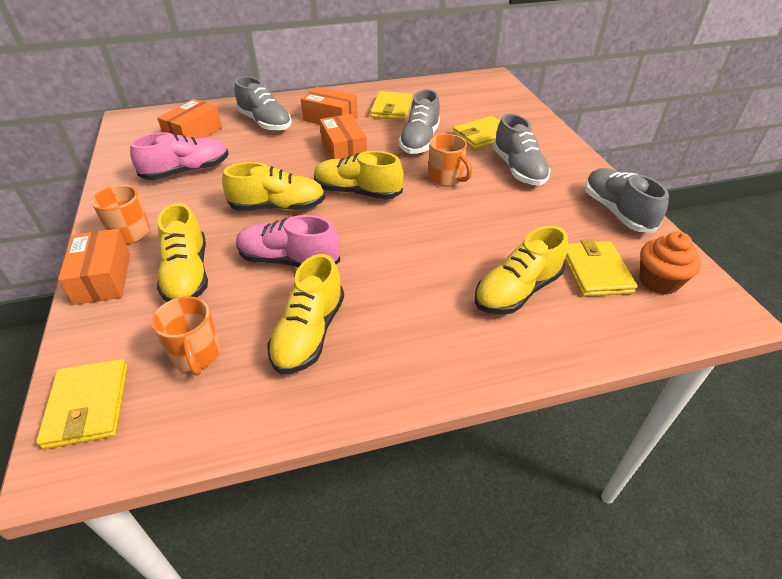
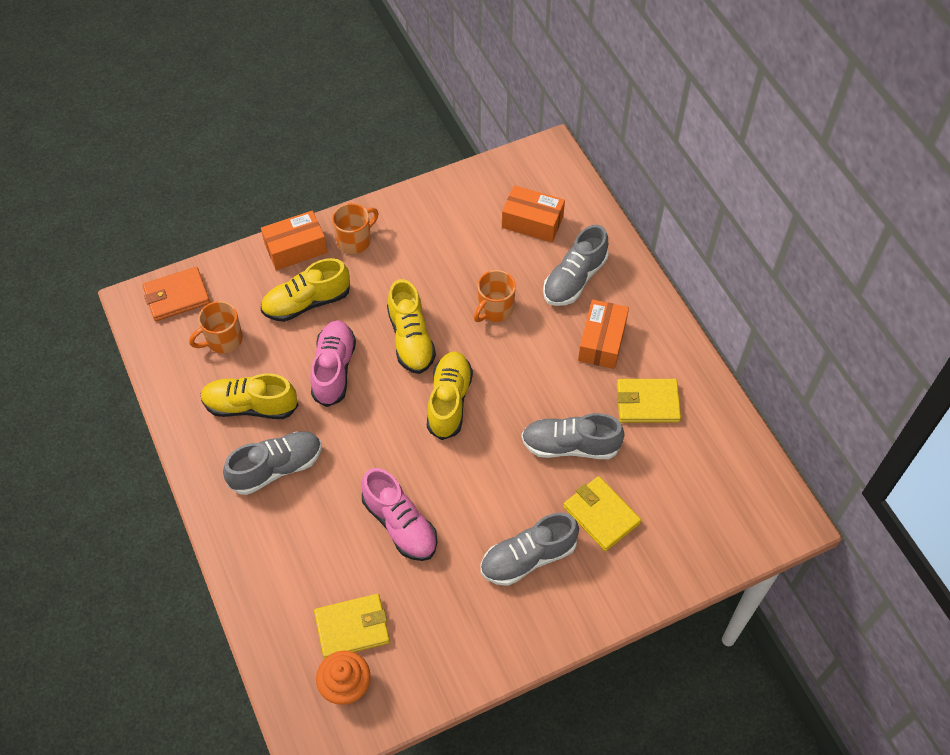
camera: 80 degrees right, 15 degrees up
yellow wallet [36,359,128,449] -> orange wallet [143,267,210,321]
pink shoe [130,132,229,180] -> pink shoe moved to [361,468,437,561]
orange box [320,114,367,159] -> none
orange mug [429,134,472,186] -> orange mug moved to [474,270,516,322]
yellow shoe [475,226,568,315] -> none
grey shoe [585,168,669,233] -> grey shoe moved to [223,432,321,495]

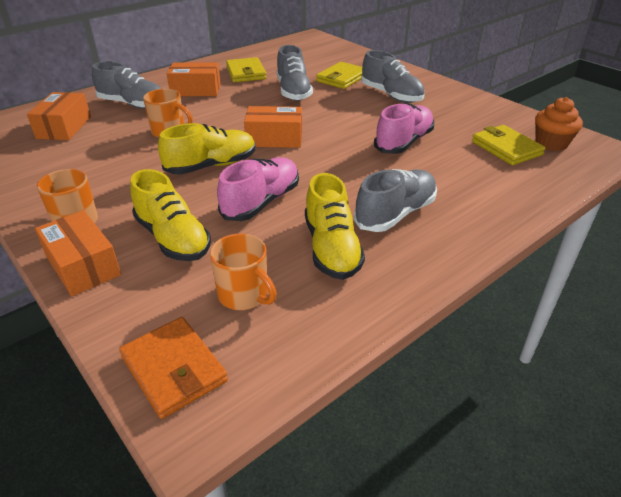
camera: 105 degrees left, 20 degrees down
grey shoe [223,432,321,495] -> grey shoe turned 90 degrees clockwise [354,169,437,232]
pink shoe [310,320,356,407] -> pink shoe turned 135 degrees clockwise [217,157,299,221]
yellow shoe [427,351,473,440] -> orange box [244,106,302,148]

